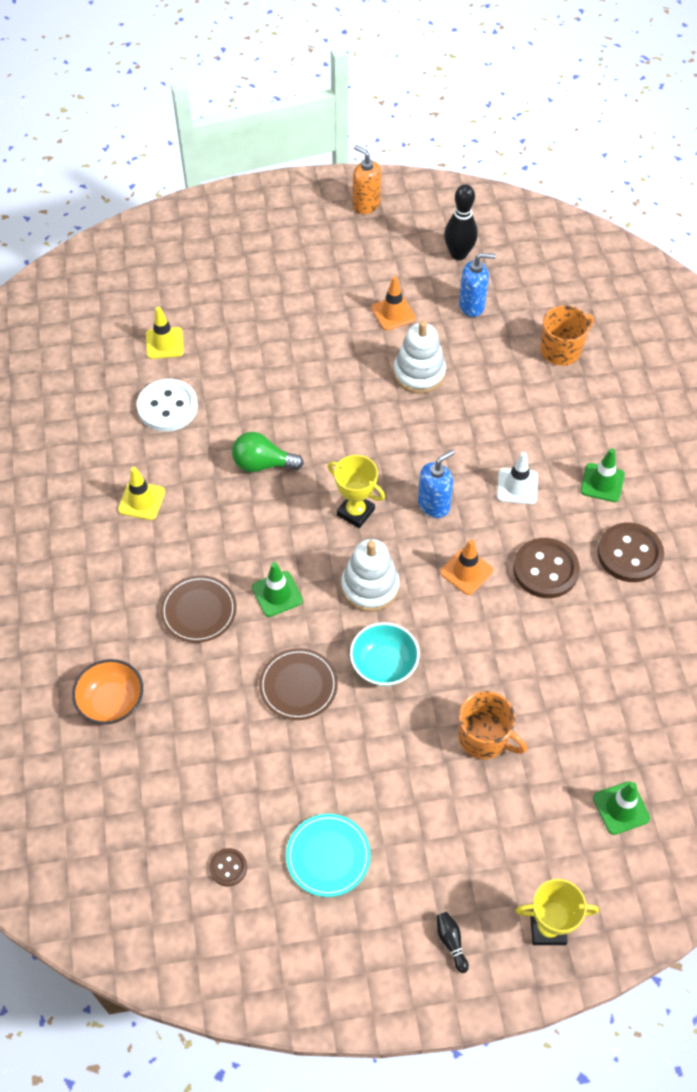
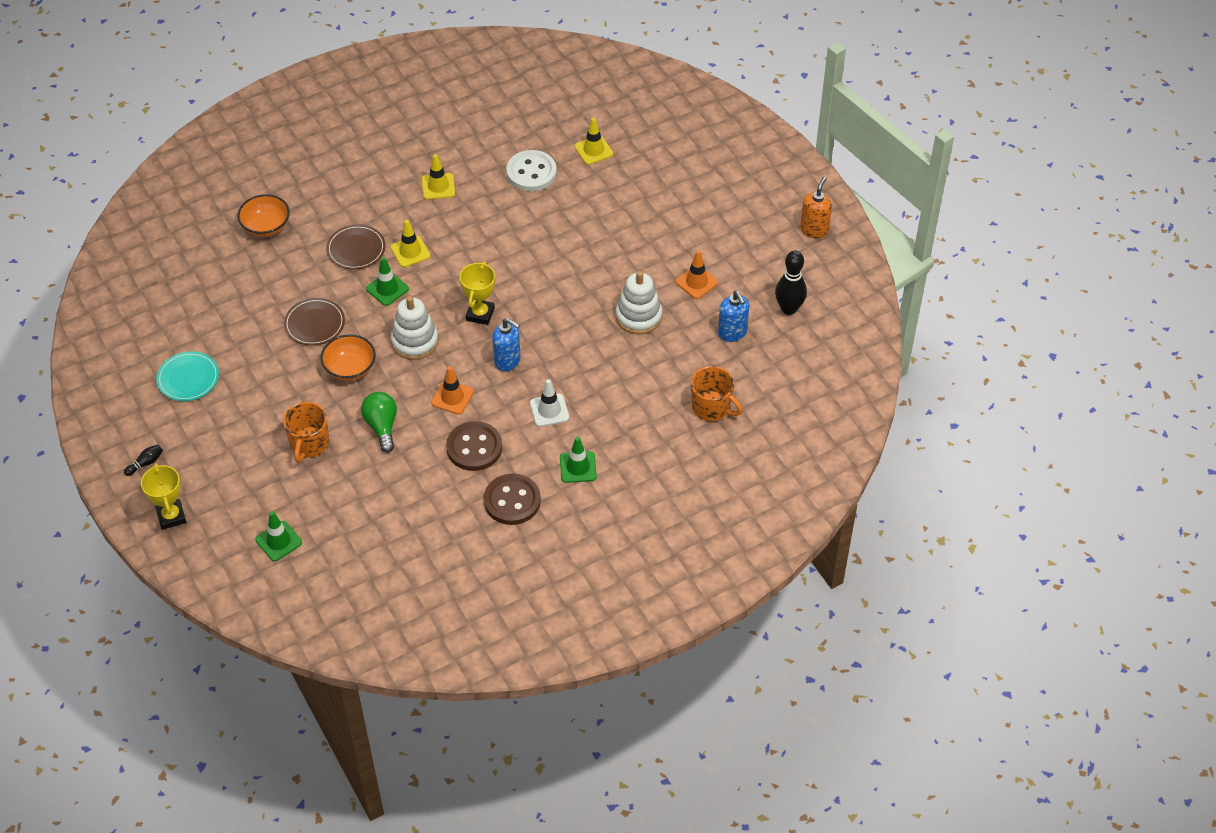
camera: 70 degrees right, 5 degrees down
brown button [209,848,247,886] -> none
green light bulb [232,432,304,472] -> green light bulb moved to [361,392,397,453]
turquoise bowl [350,622,420,686] -> orange bowl [321,334,376,381]
none -> yellow traffic cone [391,220,430,267]

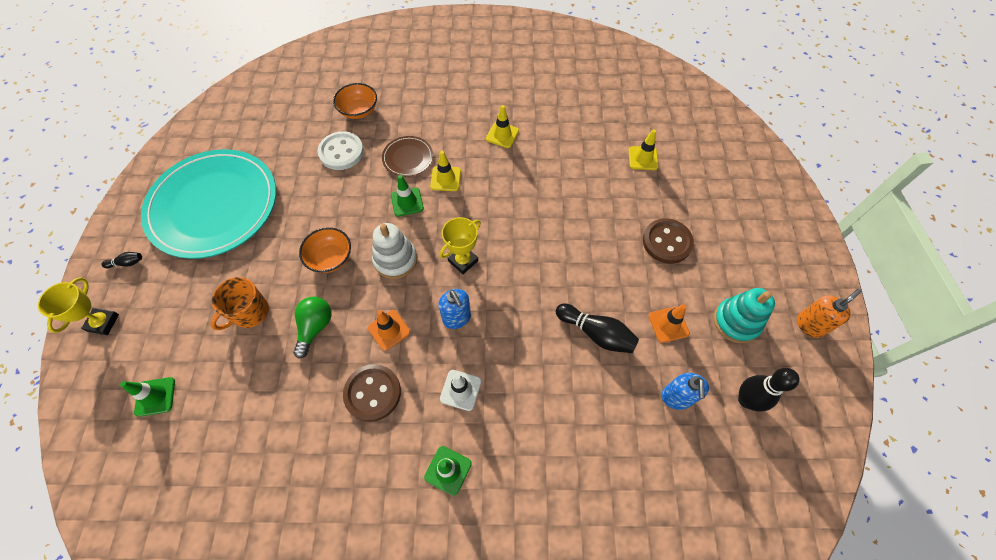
camera: 30 degrees right, 10 degrees up
turquoise plate [156,351,219,401] -> turquoise plate [141,149,276,259], size x2.41
brown plate [284,298,345,346] -> none
brown button [484,474,541,525] -> brown button moved to [643,218,694,264]
white button [506,150,557,191] -> white button moved to [317,131,364,170]
white stacking toy [616,271,662,335] -> black bowling pin [556,303,639,353]
orange mug [691,366,743,421] -> none
none -> turquoise stacking toy [714,288,775,343]

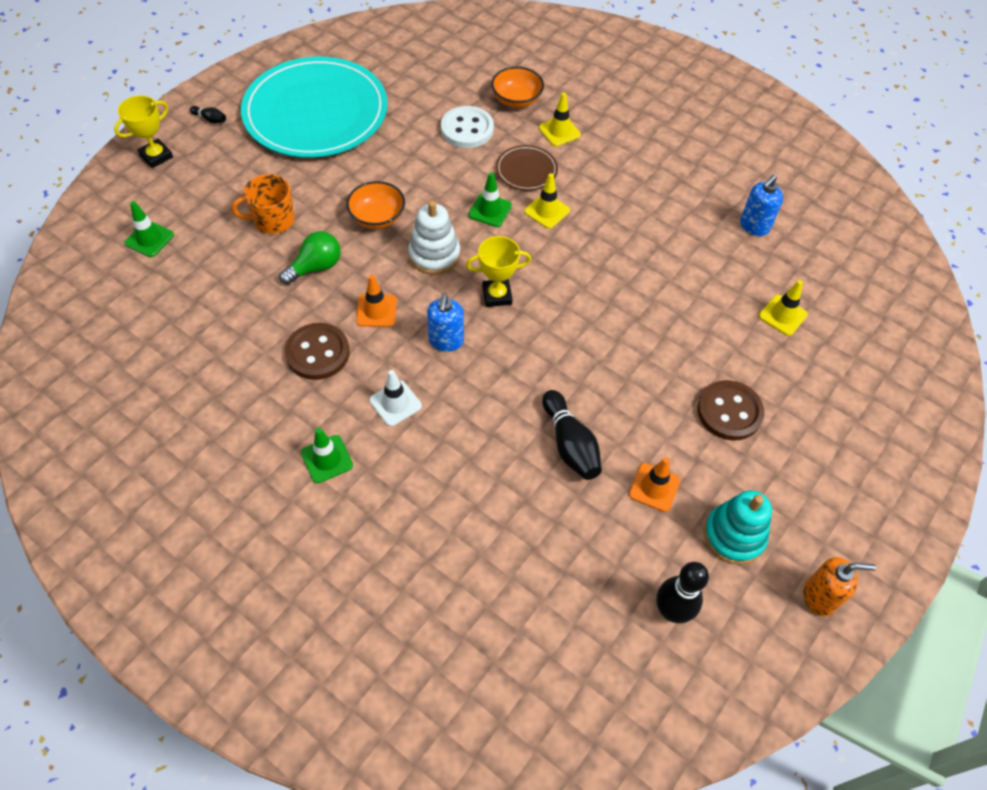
camera: 35 degrees right, 5 degrees down
yellow traffic cone [486,105,519,148] -> yellow traffic cone moved to [539,92,581,146]
blue soap dispenser [661,373,709,410] -> blue soap dispenser moved to [740,175,783,236]

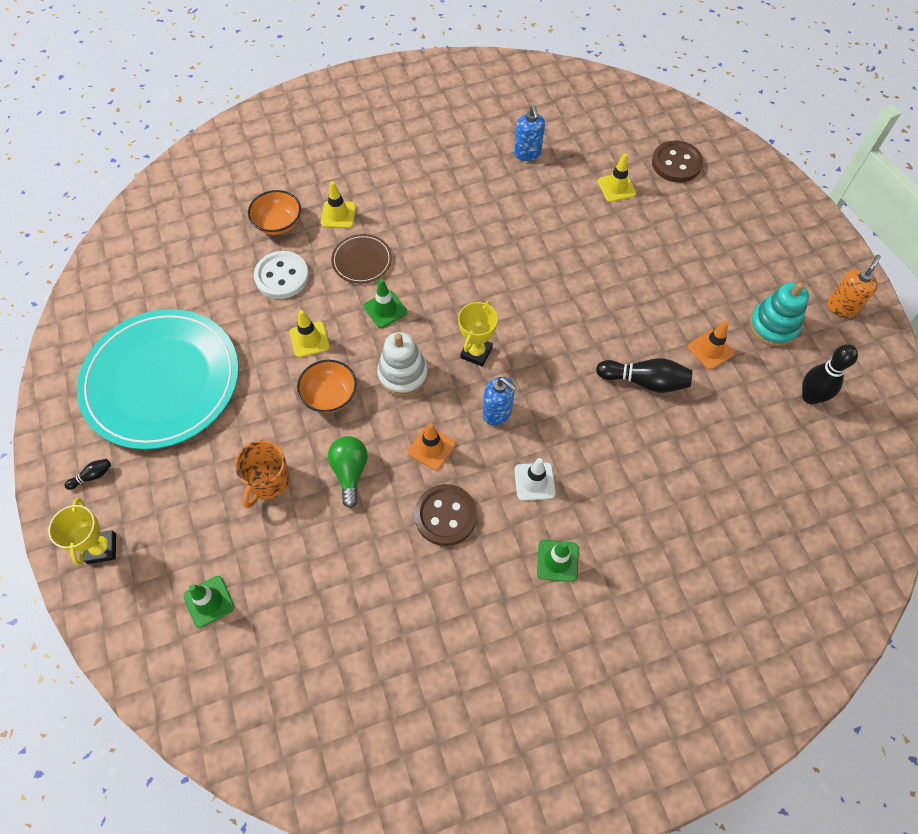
camera: 55 degrees left, 5 degrees up
yellow traffic cone [524,173,570,229] -> yellow traffic cone moved to [290,310,330,357]
brown button [697,380,764,441] -> brown button moved to [652,140,703,183]

